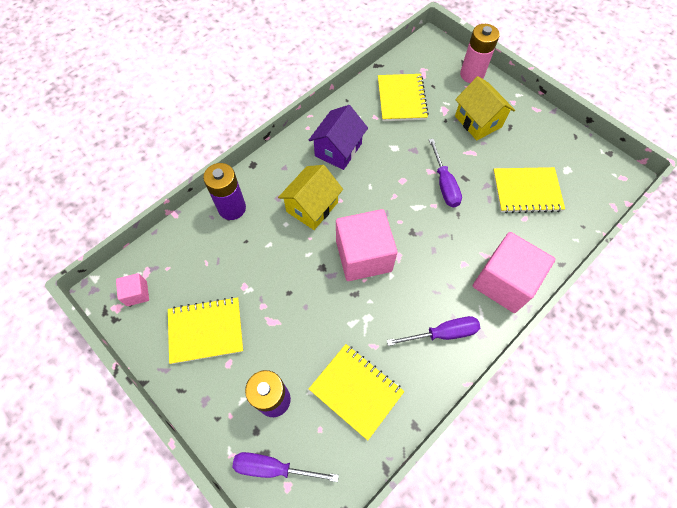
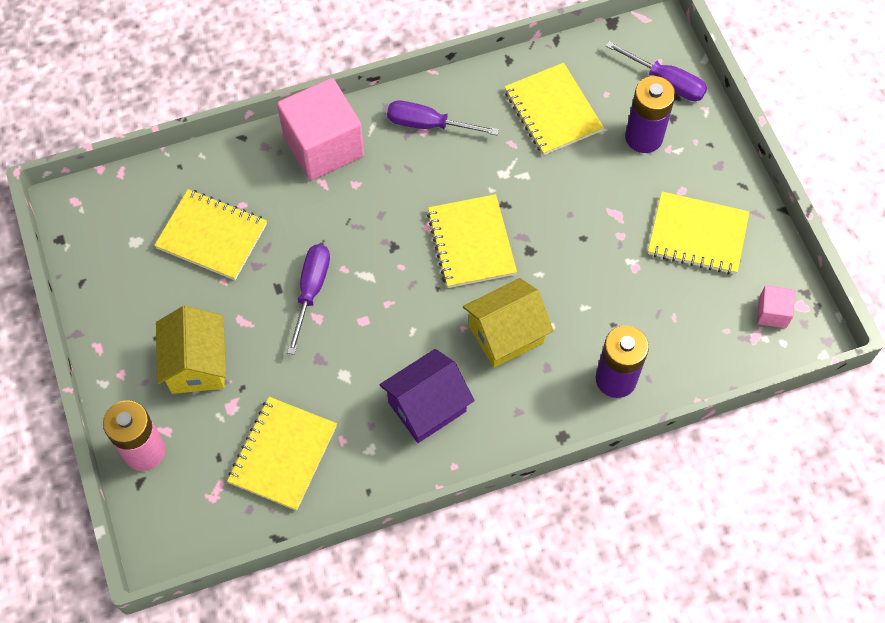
camera: 155 degrees left, 0 degrees up
pink cube [336,209,398,281] -> yellow notebook [427,194,517,288]

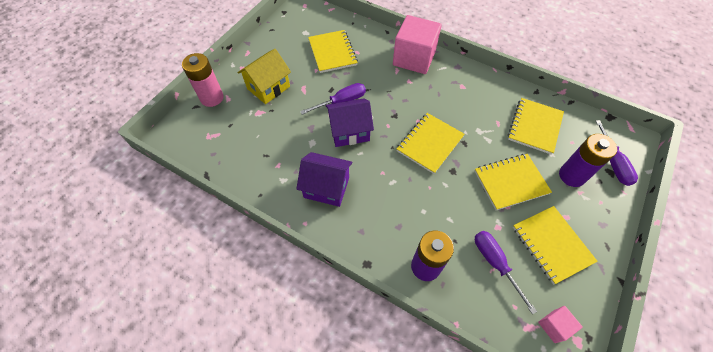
camera: 50 degrees right, 5 degrees down
yellow notebook [227,397,337,511] -> yellow notebook moved to [475,154,552,210]
purple screwdriver [387,101,499,136] -> purple screwdriver moved to [475,231,537,314]
yellow house [463,278,554,368] -> none
none -> purple house [326,98,374,147]

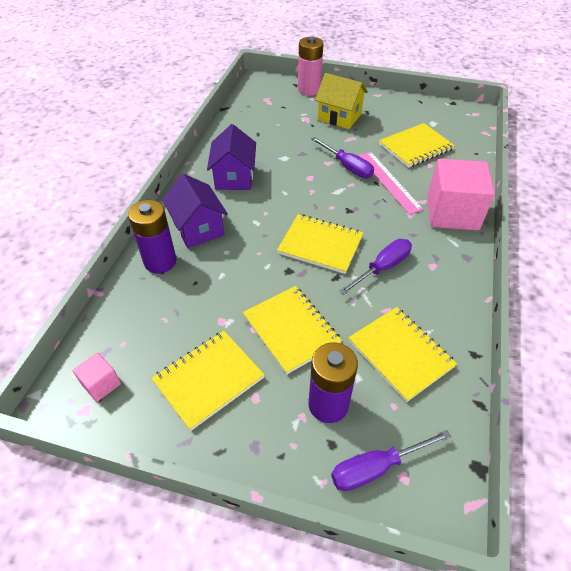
camera: 75 degrees right, 10 degrees down
purple house [326,98,374,147] -> purple house moved to [162,173,228,248]
purple screwdriver [475,231,537,314] -> purple screwdriver moved to [339,239,412,295]
yellow notebook [508,98,564,155] -> yellow notebook turned 45 degrees clockwise [348,307,457,402]
none -> pink ruler [358,152,423,214]

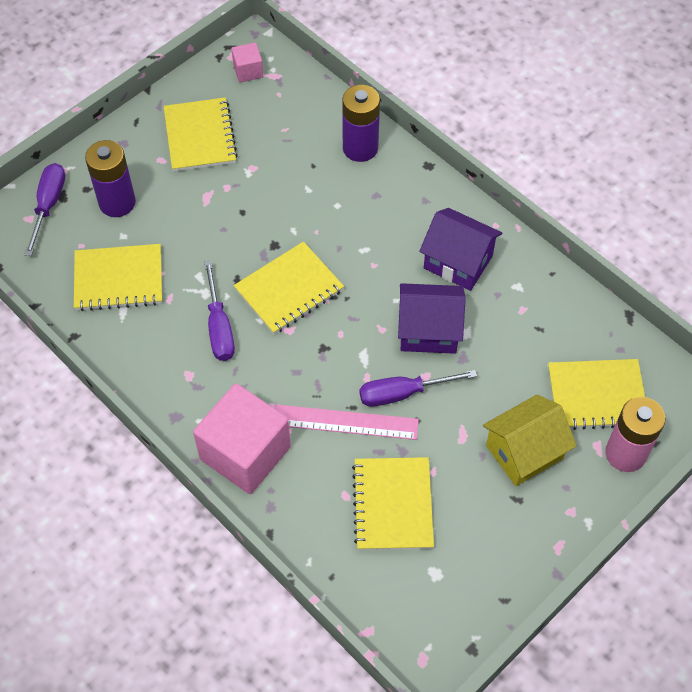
camera: 120 degrees right, 10 degrees up
purple house [162,173,228,248] -> purple house moved to [398,283,466,354]
yellow notebook [243,286,342,375] -> yellow notebook moved to [548,359,645,430]

